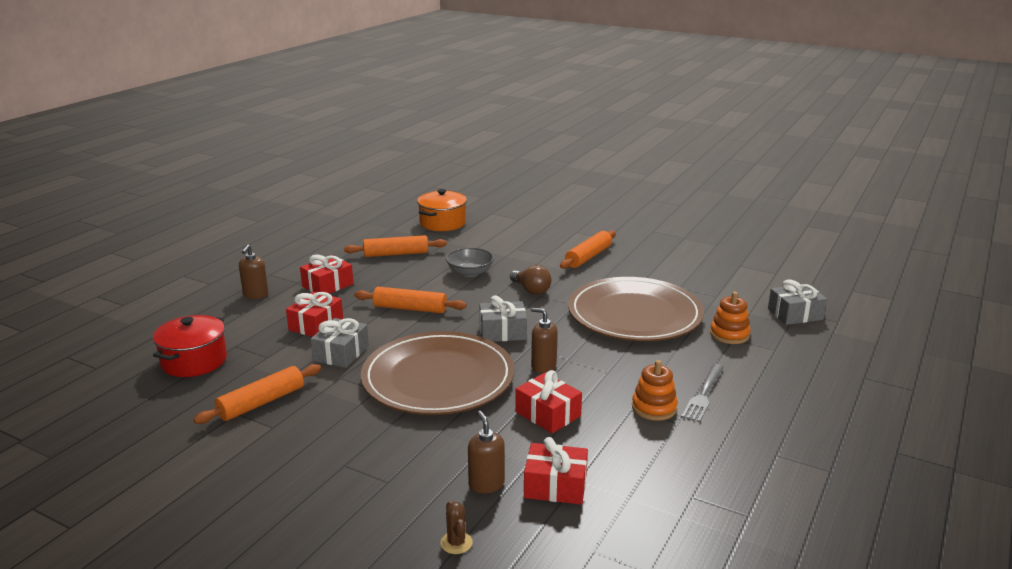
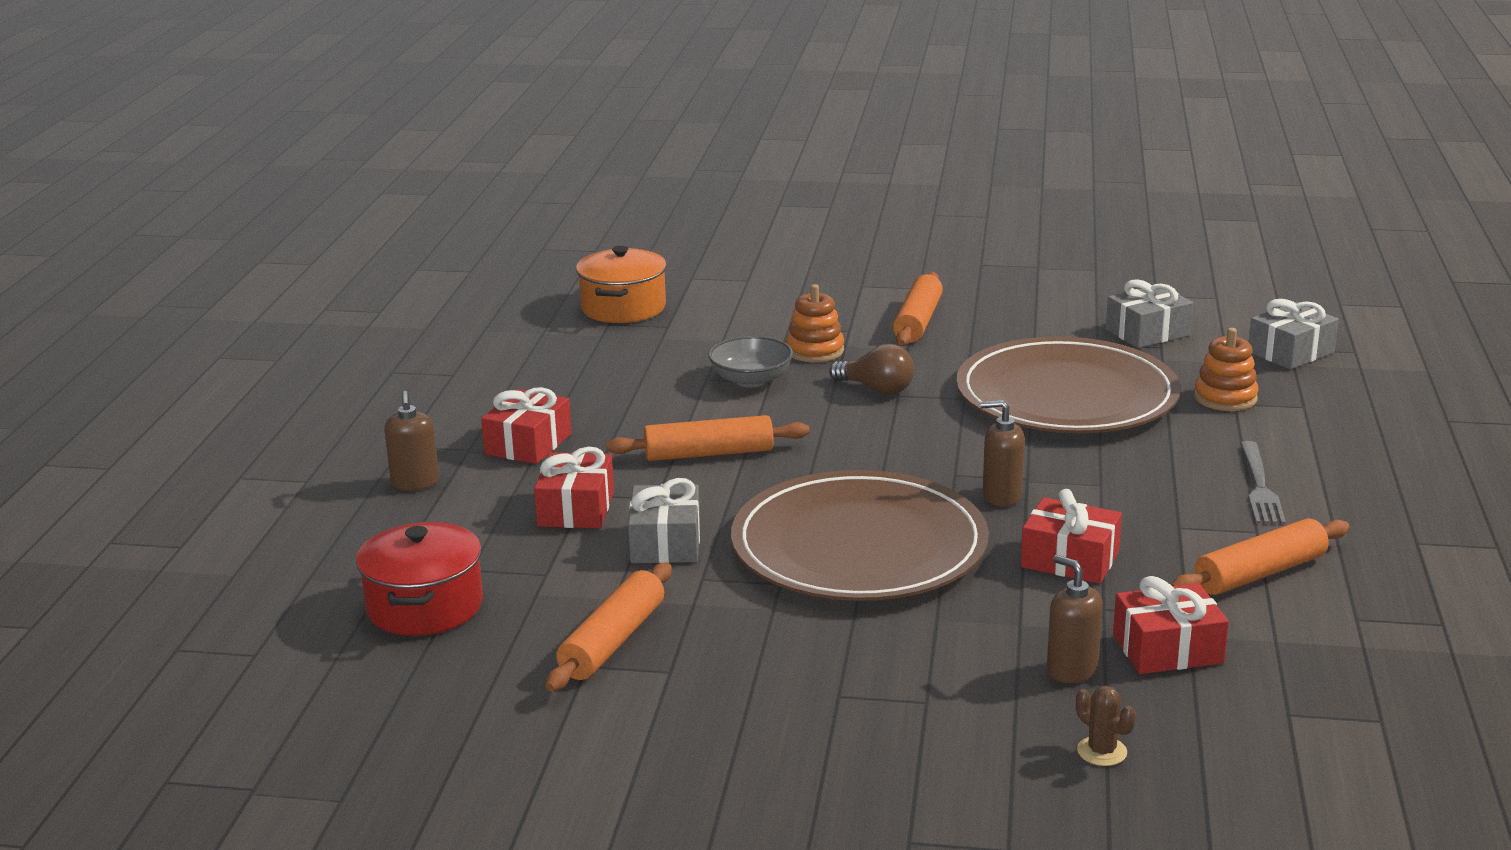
camera: 20 degrees left, 0 degrees up
orange rolling pin [344,235,447,257] -> orange rolling pin moved to [1171,518,1350,595]
grey gift [480,295,527,342] -> grey gift moved to [1106,279,1193,348]
orange stacking toy [632,360,678,421] -> orange stacking toy moved to [786,284,844,362]

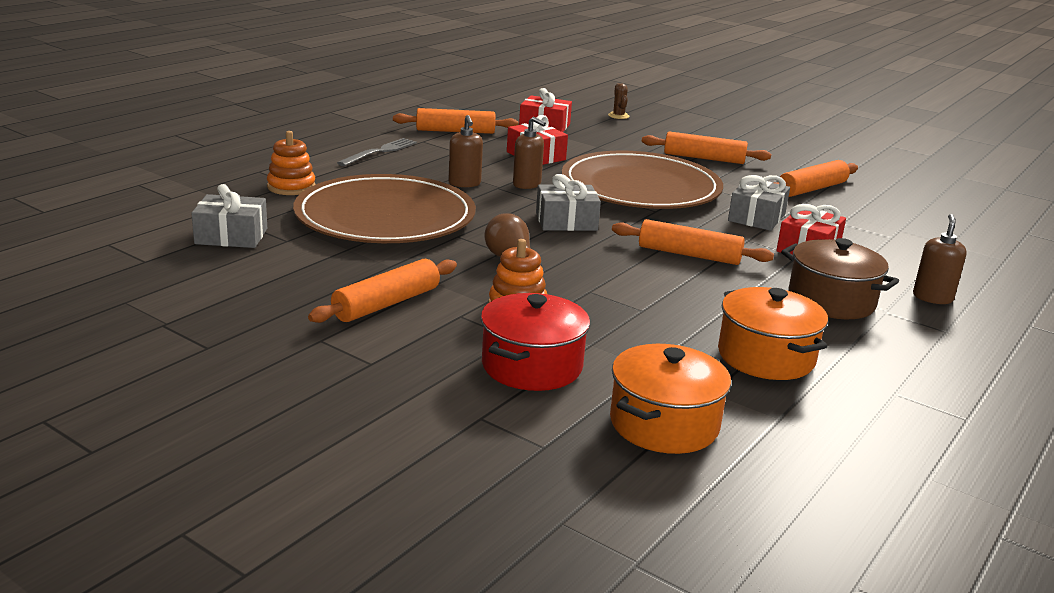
camera: 155 degrees left, 0 degrees up
red pot [356,522,483,636] -> red pot moved to [481,293,590,391]
red gift [481,387,572,464] -> brown pot [781,238,899,319]
grey bowl [708,336,793,387] -> none
brown soap dispenser [1047,555,1103,683] -> brown soap dispenser moved to [449,115,483,188]
grey gift [1248,299,1339,369] -> grey gift moved to [536,174,601,231]
none -> orange rolling pin [642,131,771,164]
none -> orange pot [718,287,828,380]

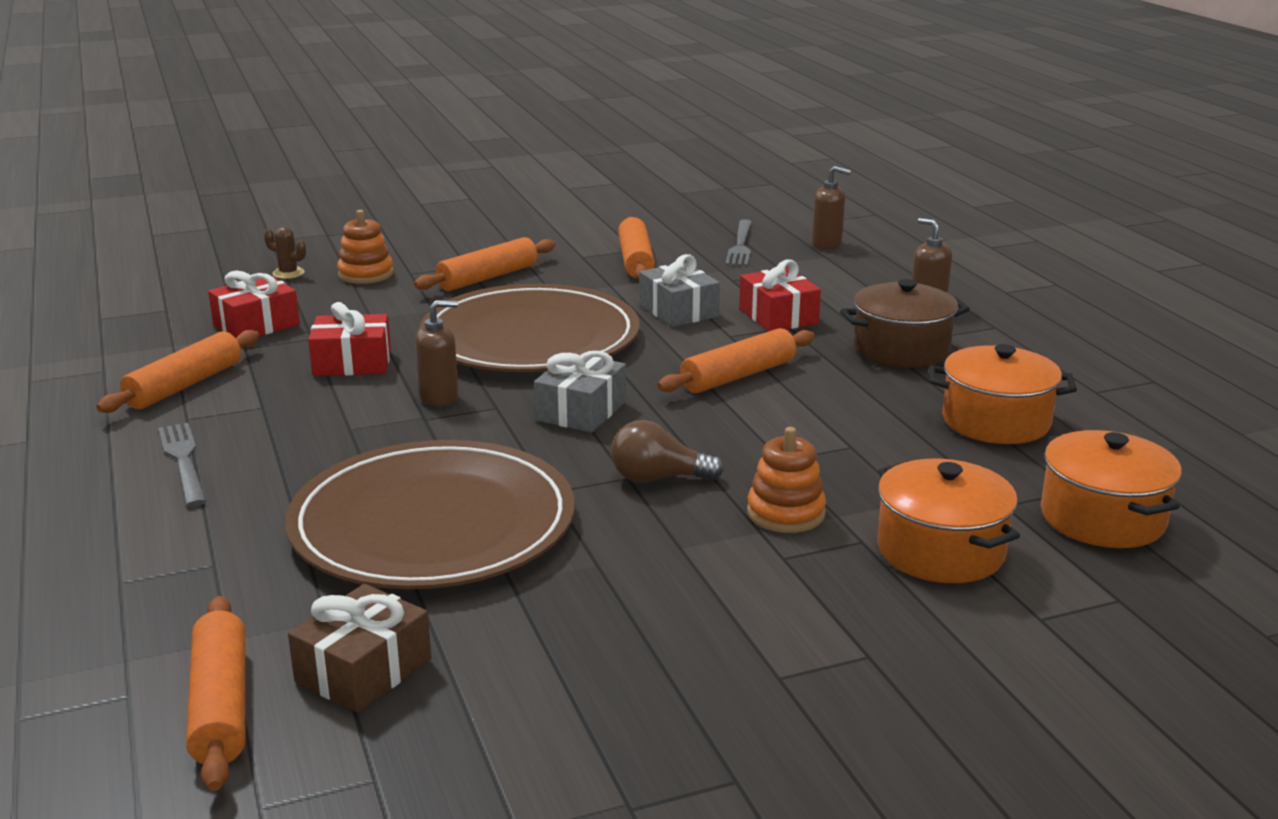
camera: 55 degrees left, 0 degrees up
grey gift [191,184,267,248] -> brown gift [288,584,431,713]
orange stacking toy [267,131,316,195] -> orange stacking toy moved to [337,210,393,284]
orange rolling pin [308,259,457,323] -> orange rolling pin moved to [186,596,245,791]
brown soap dispenser [449,115,483,188] -> brown soap dispenser moved to [812,166,851,249]
red pot [481,293,590,391] -> orange pot [877,459,1020,583]
none -> grey fork [725,219,752,266]

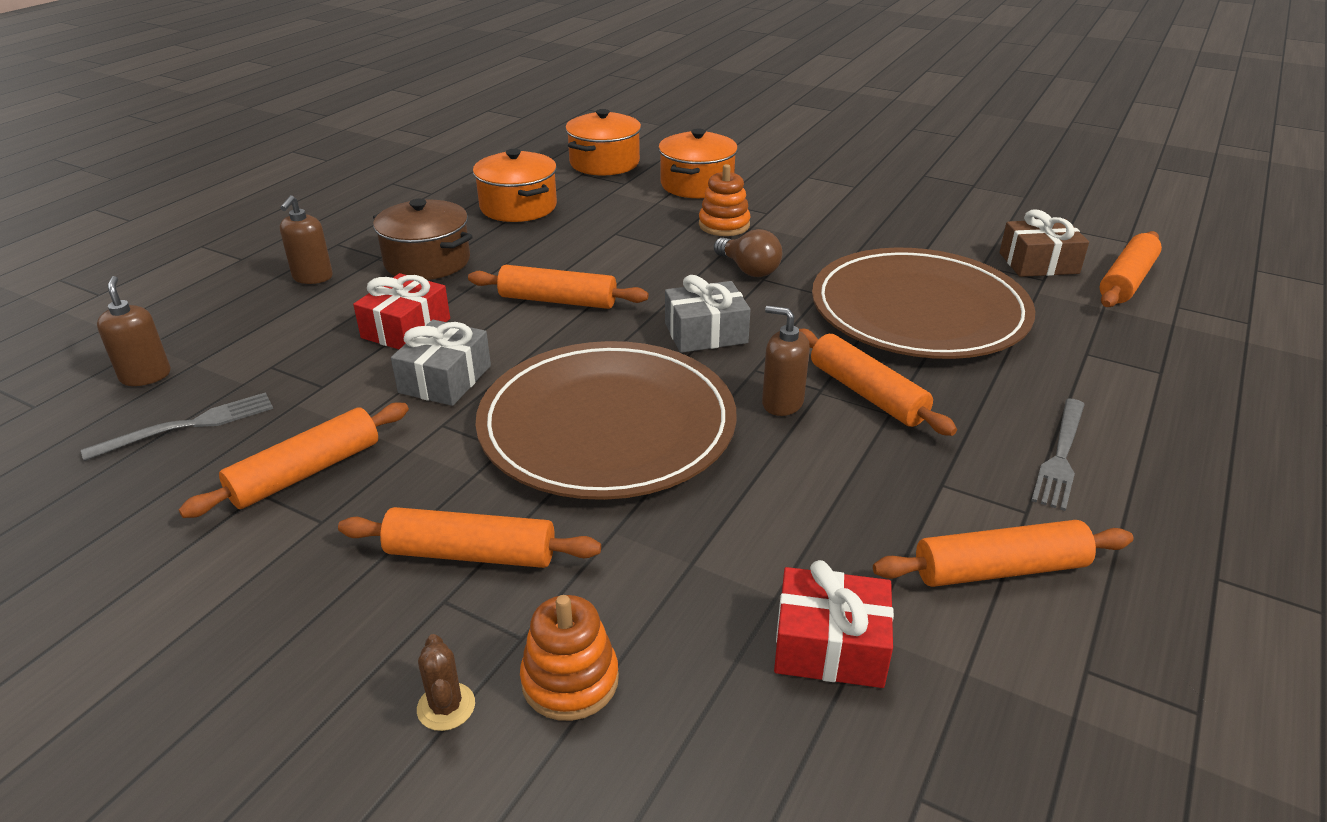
camera: 130 degrees left, 10 degrees up
brown cactus [264,227,306,279] -> brown cactus moved to [417,634,475,731]
red gift [308,302,391,376] -> none
none -> orange rolling pin [799,329,957,436]

